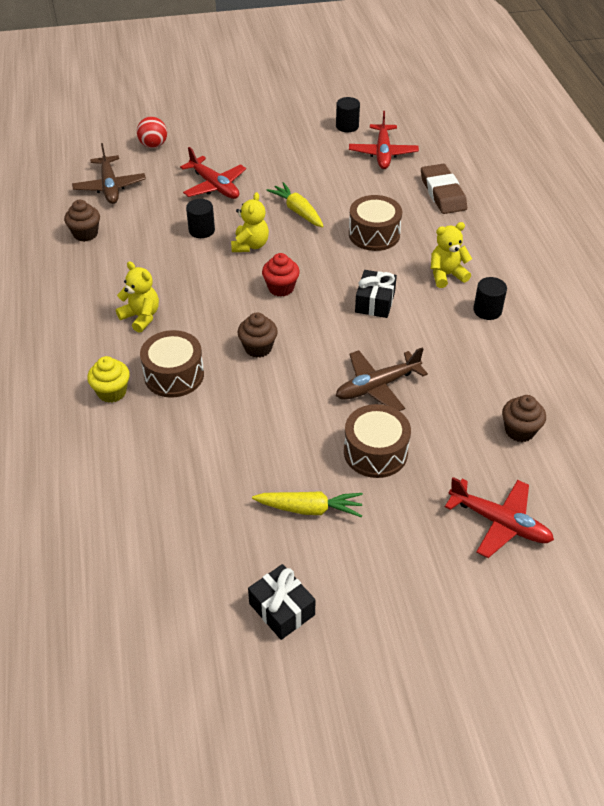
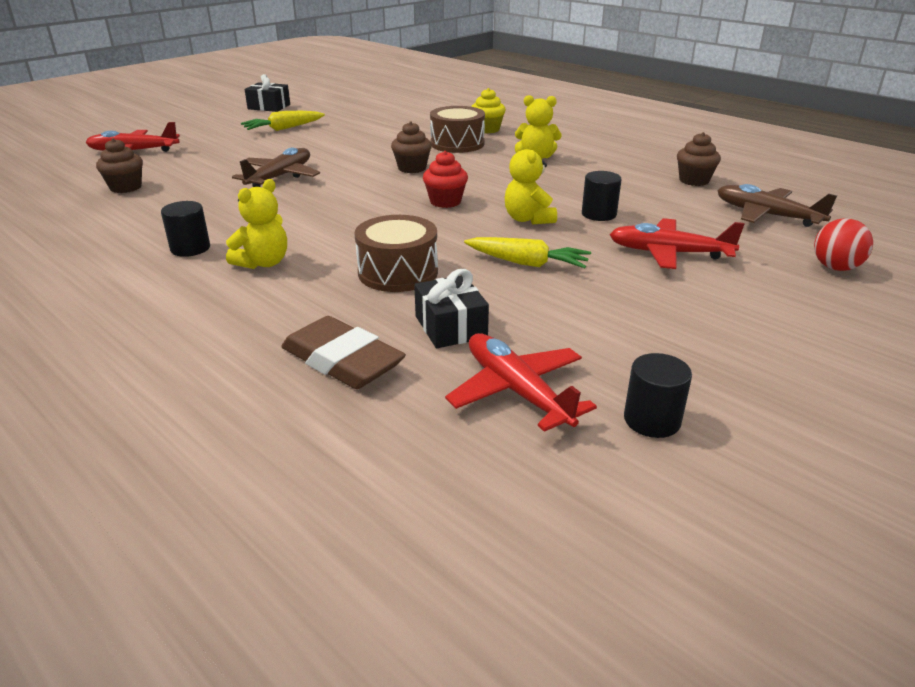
camera: 145 degrees right, 15 degrees down
brown drum [344,404,411,478] -> none
black gift [355,270,397,318] -> black gift moved to [414,269,489,348]

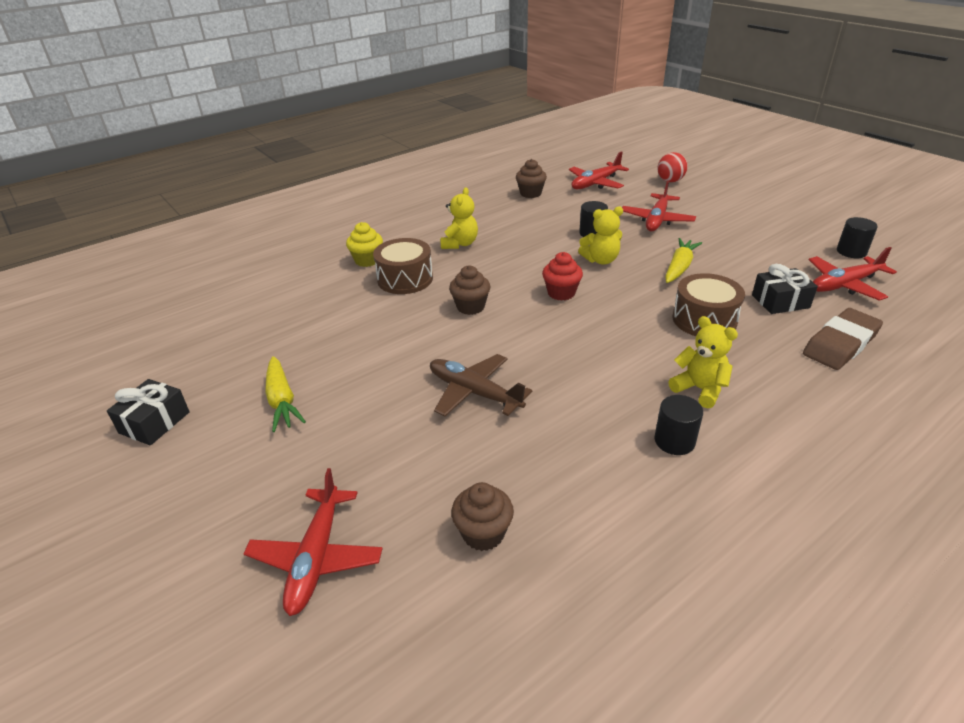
camera: 80 degrees left, 5 degrees up
brown plane [717,184,837,227] -> red plane [569,151,629,189]

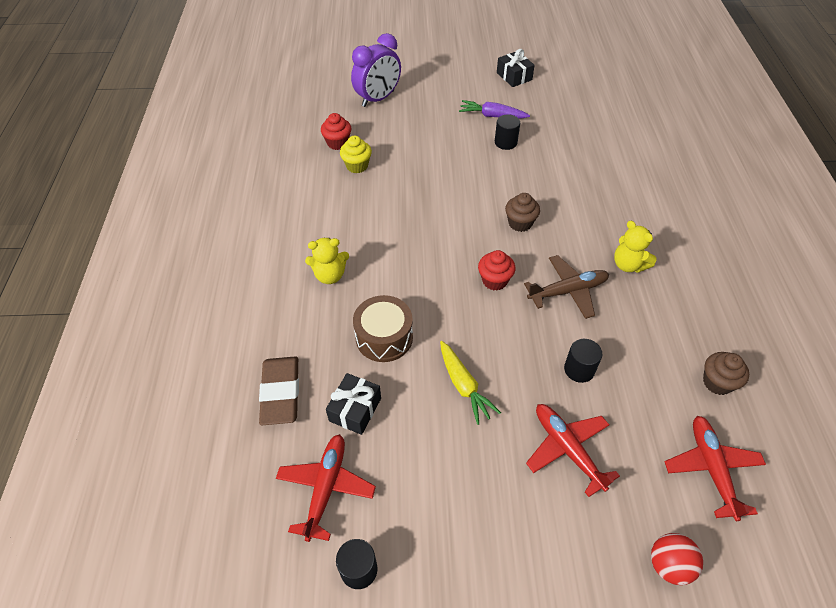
camera: 125 degrees right, 15 degrees up
red plane [244,468,383,616] -> purple clock [351,33,401,107]
yellow carrot [265,356,306,432] -> purple carrot [459,100,530,119]
yellow cupcake [346,222,383,267] -> yellow cupcake moved to [340,136,372,173]
brown drum [373,238,433,294] -> none
brown plane [430,354,532,417] -> brown plane moved to [524,255,609,319]
brown cupcake [451,482,514,551] -> red cupcake [321,113,351,150]
yellow teddy bear [578,206,623,265] -> none
black cylinder [654,395,703,455] -> black cylinder moved to [495,114,520,150]

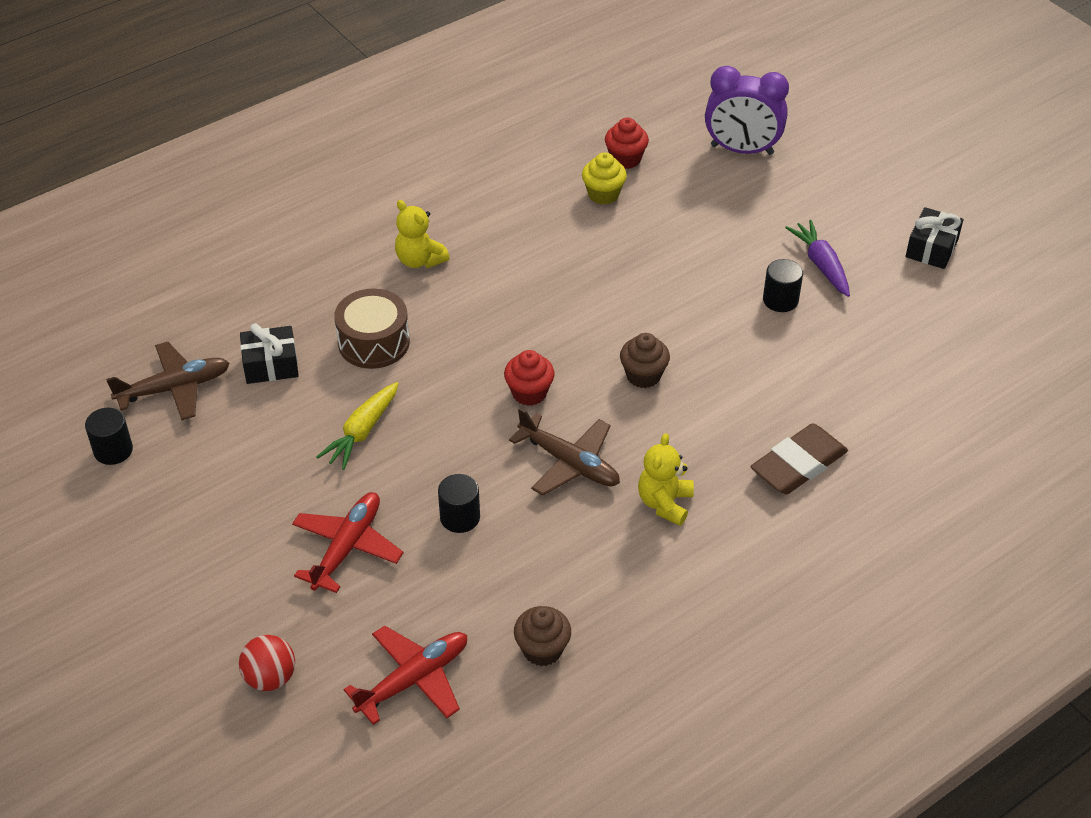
camera: 55 degrees right, 5 degrees down
brown eraser [259,356,299,425] -> brown eraser moved to [750,423,848,494]
red plane [276,434,376,542] -> brown plane [106,342,230,420]

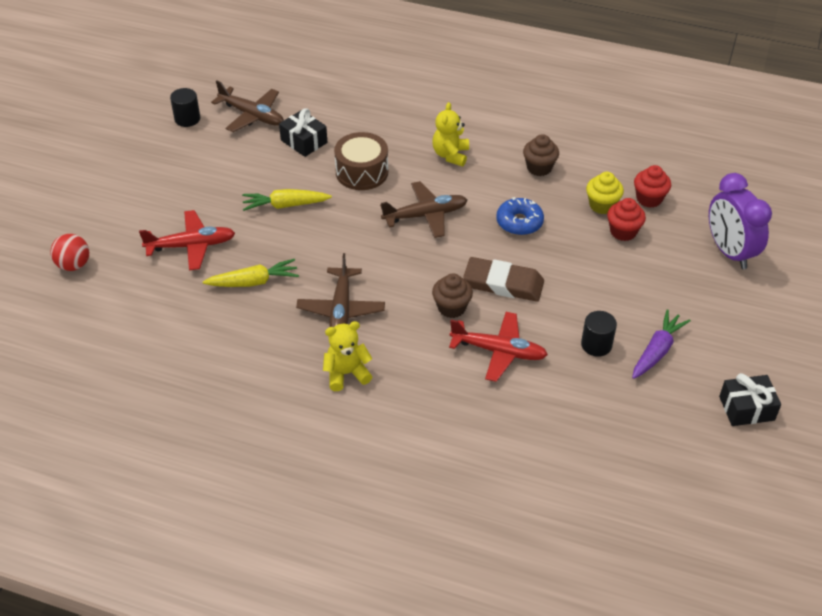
camera: 55 degrees right, 0 degrees up
red plane [344,626,467,725] -> red plane moved to [449,312,548,382]
black cylinder [438,474,480,533] -> yellow carrot [203,259,299,287]
red cupcake [504,350,555,406] -> red cupcake moved to [607,198,646,241]
brown cupcake [514,606,571,666] -> brown cupcake moved to [523,134,559,176]
brown eraser [750,423,848,494] -> brown eraser moved to [463,257,544,302]
none -> brown plane [380,181,467,238]
none -> blue donut [496,197,544,235]

